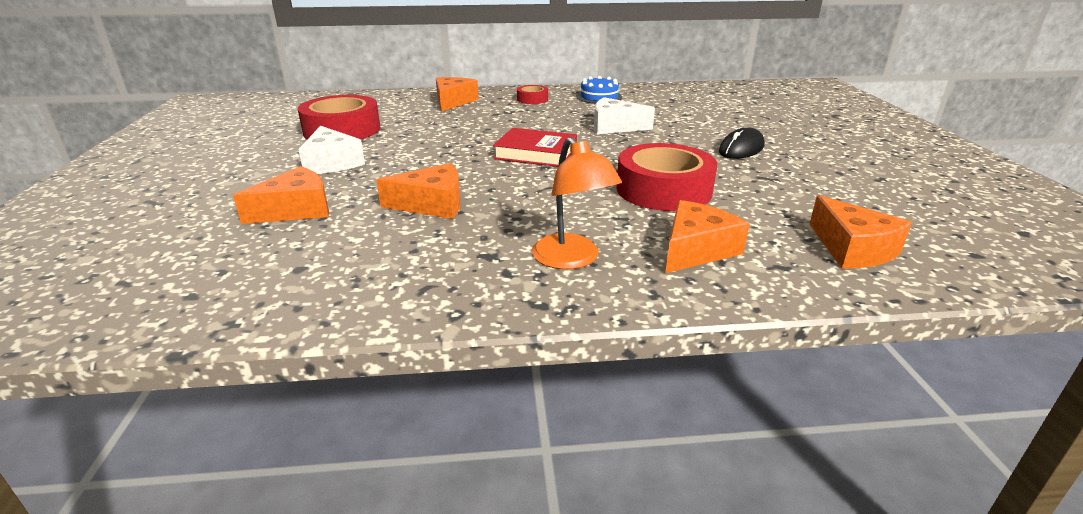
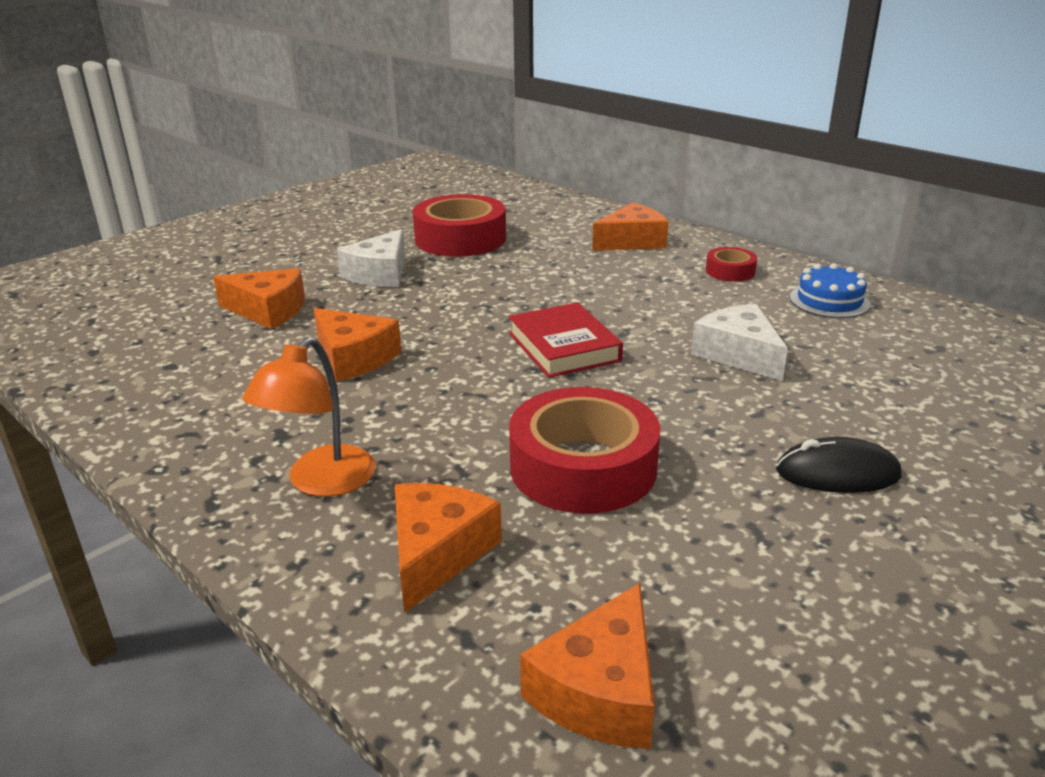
camera: 50 degrees right, 0 degrees up
orange cheese [665,200,750,273] -> orange cheese turned 75 degrees counterclockwise [395,483,502,613]

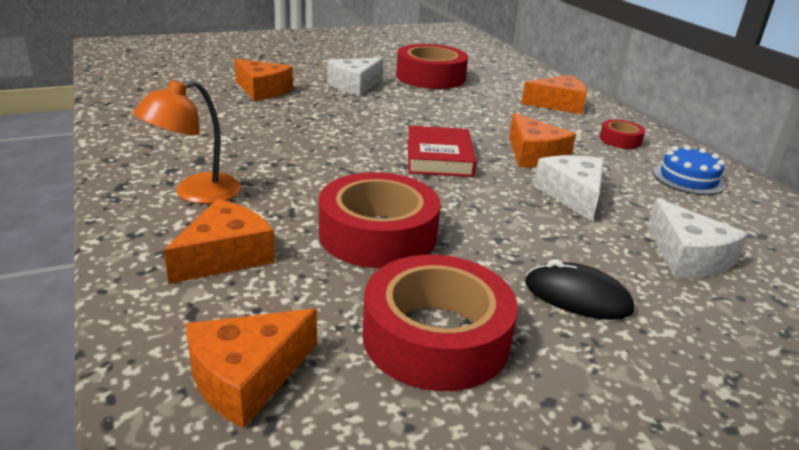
camera: 20 degrees right, 0 degrees up
orange cheese [314,308,401,382] -> orange cheese moved to [509,113,576,167]
none -> red tape [363,255,518,391]
none -> white cheese [647,198,748,278]

